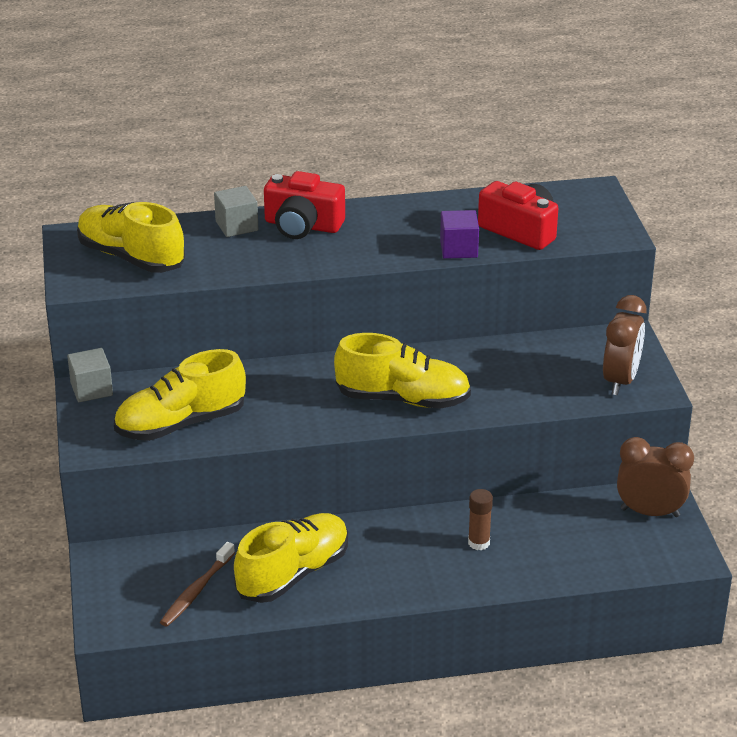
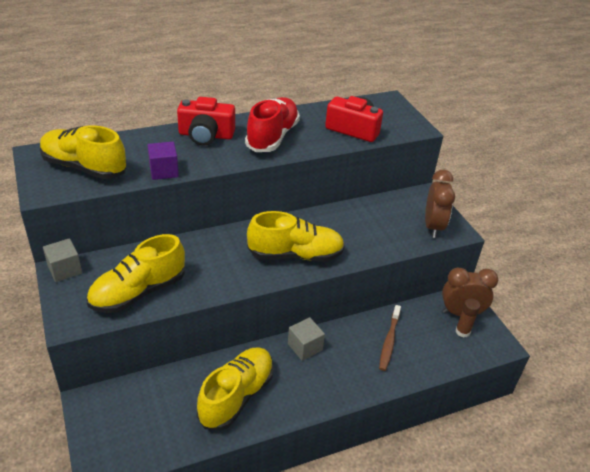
camera: 15 degrees left, 5 degrees up
brown toothbrush [160,542,235,627] -> brown toothbrush moved to [379,305,401,371]
grey cube [214,186,258,237] -> grey cube moved to [288,317,325,361]
purple cube [440,210,479,259] -> purple cube moved to [148,142,179,180]
brown glue stick [468,489,493,550] -> brown glue stick moved to [456,298,480,337]
none -> red shoe [245,97,300,152]

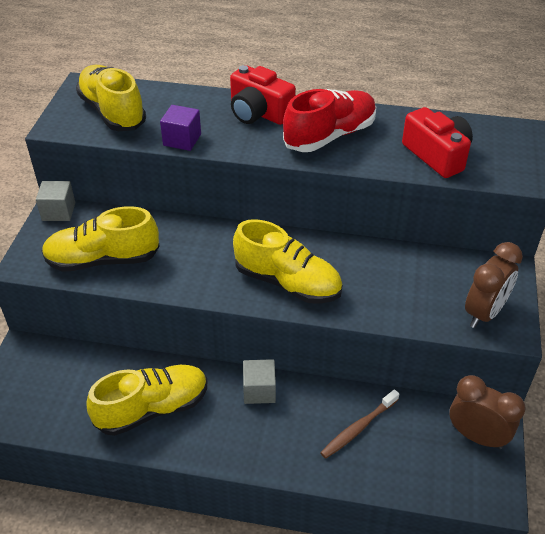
camera: 35 degrees right, 5 degrees up
brown glue stick [456,298,480,337] -> none

